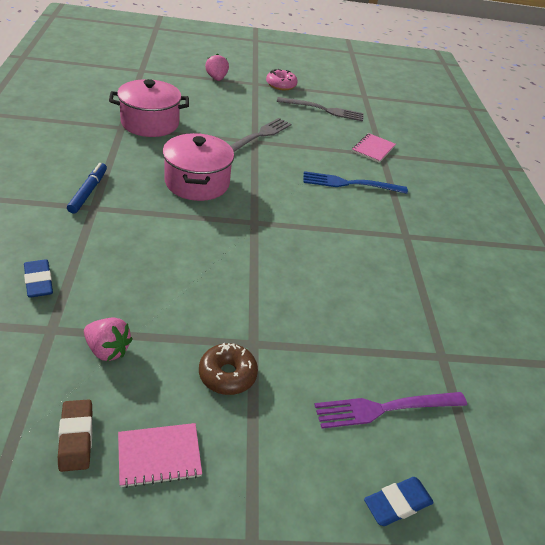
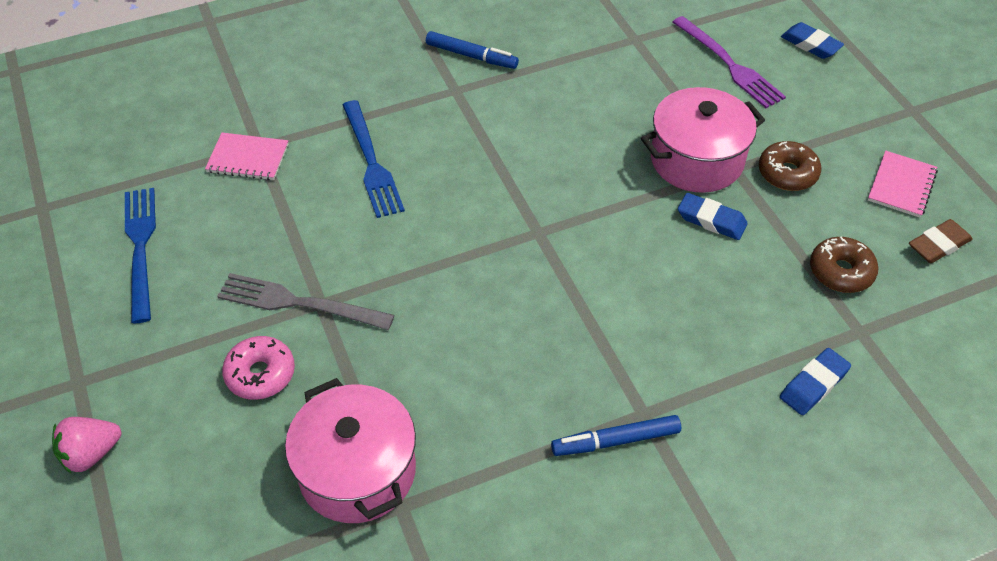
camera: 105 degrees left, 10 degrees up
pink strawberry [84,318,133,361] -> brown donut [810,236,878,293]
pink notebook [118,423,202,488] -> pink notebook turned 60 degrees clockwise [868,151,938,218]
pink pot [163,133,234,201] -> pink pot moved to [641,87,765,193]
pink donut [266,69,298,90] -> pink donut moved to [222,336,295,400]
grey fork [277,97,364,121] -> blue fork [125,188,156,323]
none -> blue marker [426,31,519,69]
none -> blue eraser [678,193,748,240]

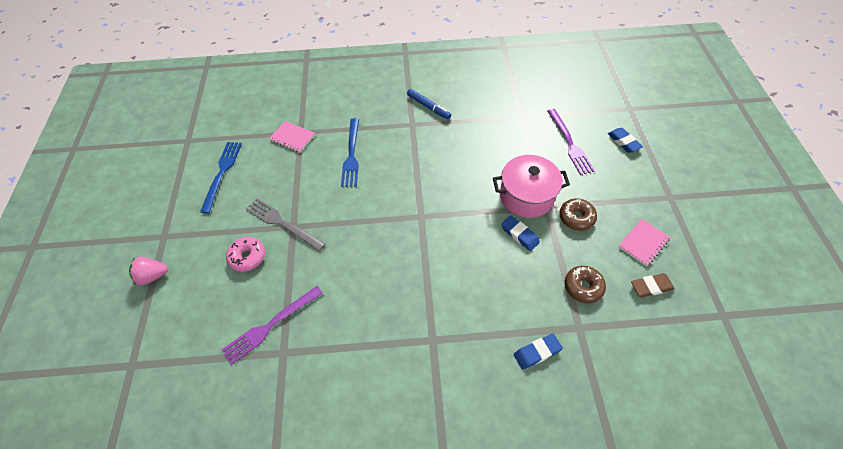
camera: 20 degrees right, 5 degrees up
pink pot [285,378,416,523] -> purple fork [222,286,323,365]
blue marker [551,415,681,456] -> none

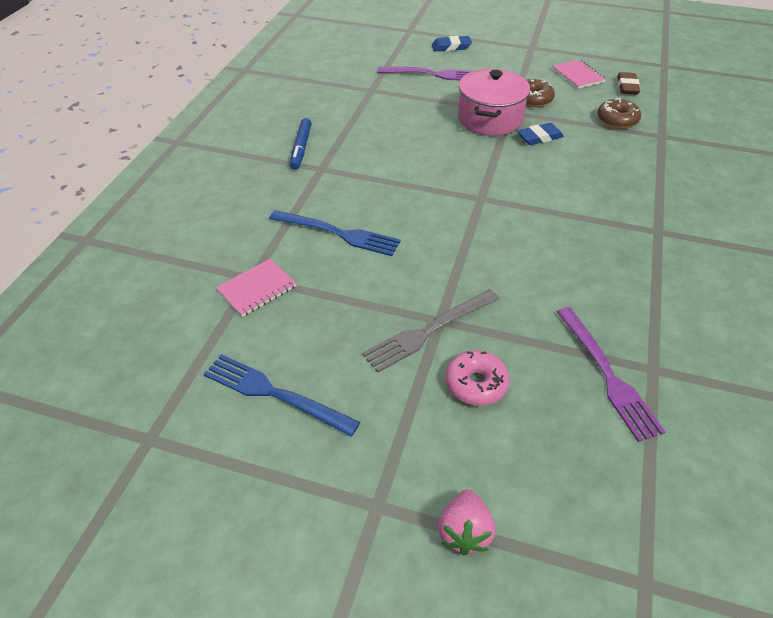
camera: 70 degrees left, 10 degrees down
blue marker [407,89,451,119] -> blue marker turned 120 degrees clockwise [290,118,312,170]
blue eraser [514,334,563,370] -> none

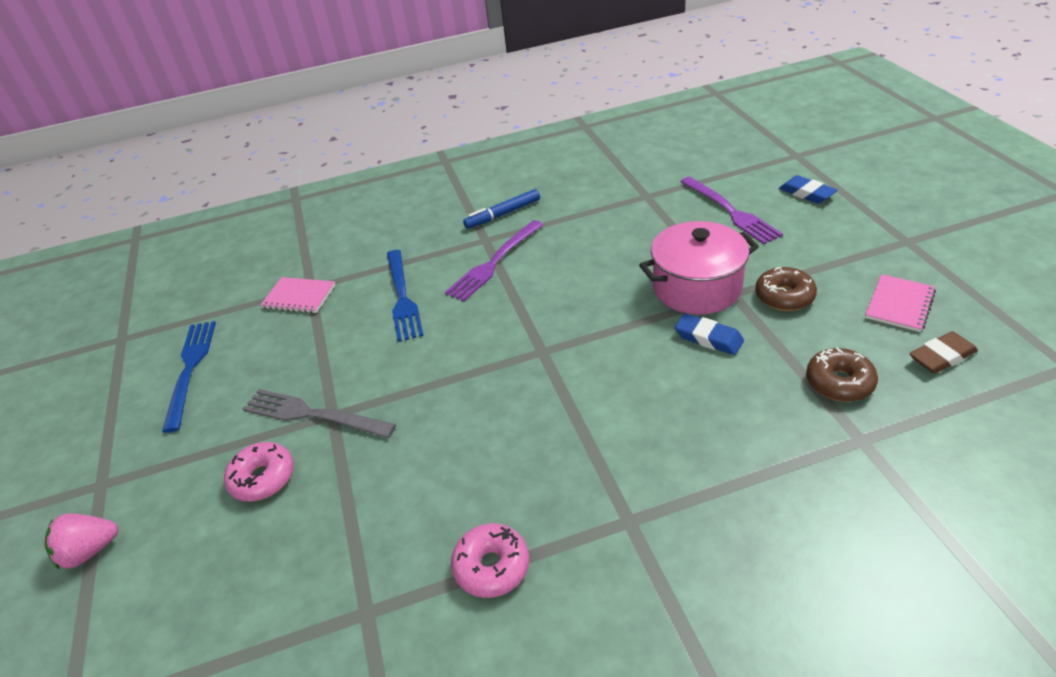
camera: 60 degrees right, 5 degrees down
purple fork [557,307,665,442] -> purple fork moved to [445,220,543,302]
none -> pink donut [451,523,529,598]

